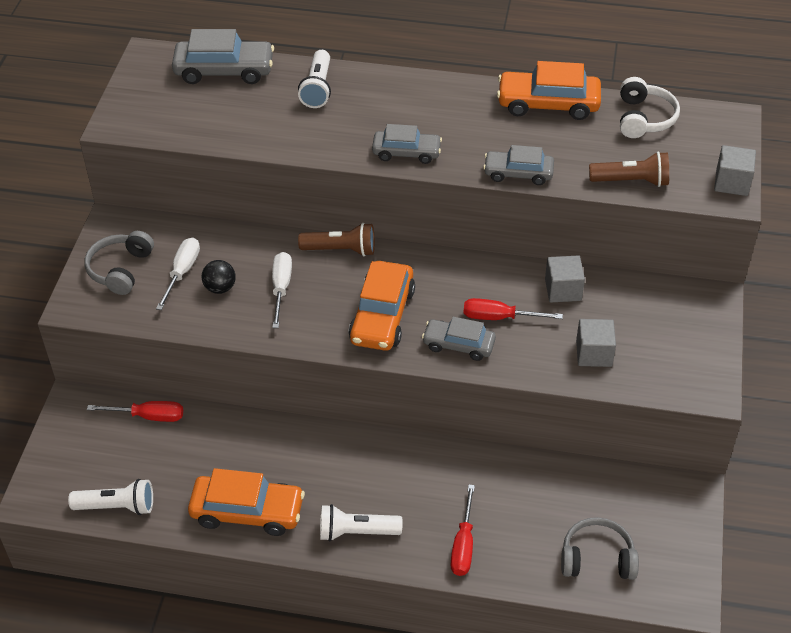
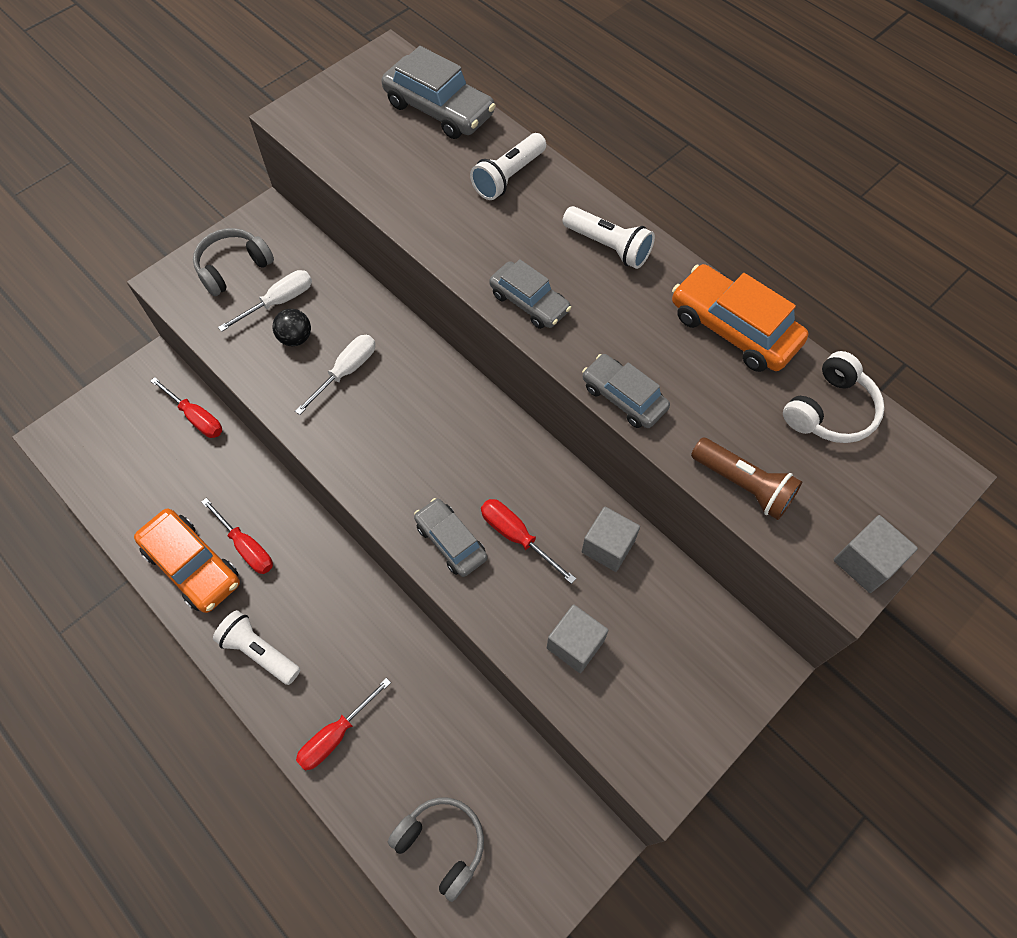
camera: 35 degrees right, 15 degrees up
white flashlight [68,479,153,515] -> white flashlight moved to [563,206,655,269]
brown flashlight [298,223,375,256] -> none
orange car [349,261,415,351] -> none
none -> red screwdriver [202,498,273,574]

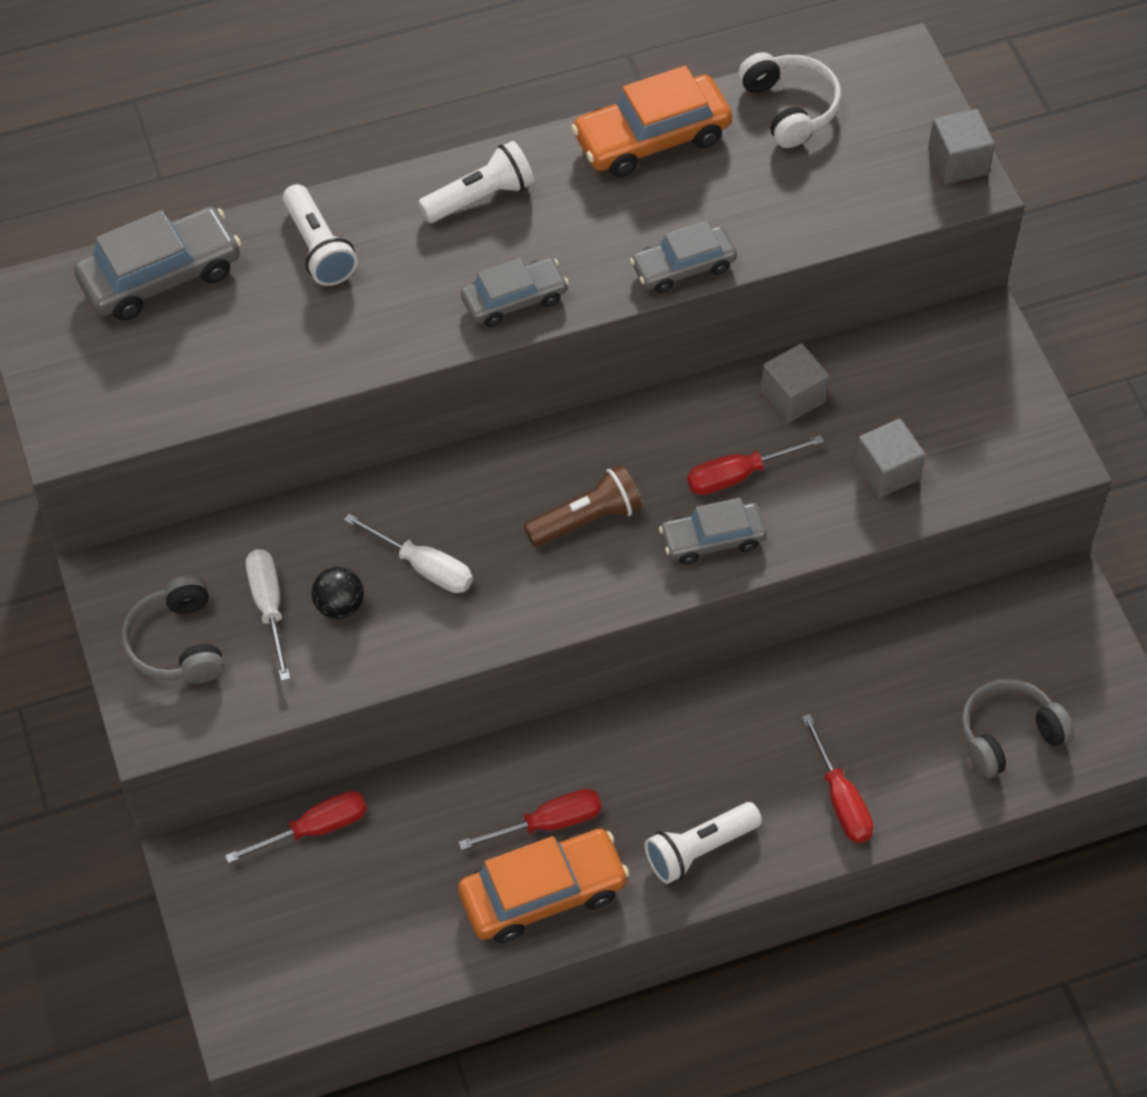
camera: 65 degrees left, 5 degrees down
white screwdriver [295,335,375,415] -> white screwdriver turned 150 degrees clockwise [344,514,473,593]
brown flashlight [691,438,802,520] -> brown flashlight moved to [524,465,642,547]

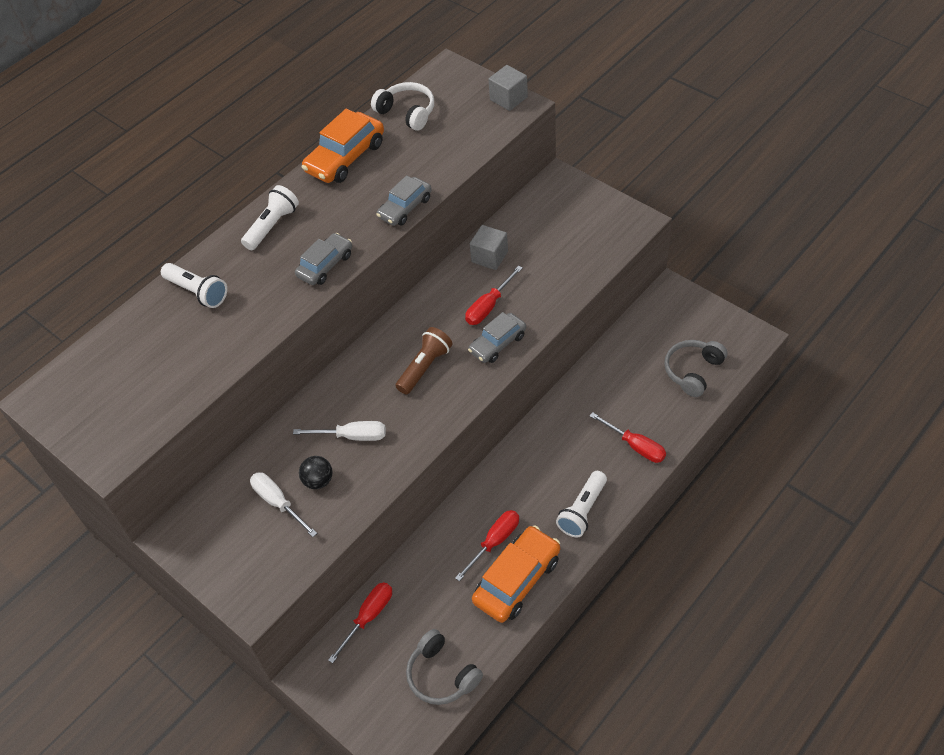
camera: 25 degrees left, 5 degrees down
grey car [74,207,241,321] -> none
grey headphones [121,575,224,683] -> grey headphones moved to [406,629,483,705]
grey cube [854,419,925,498] -> none

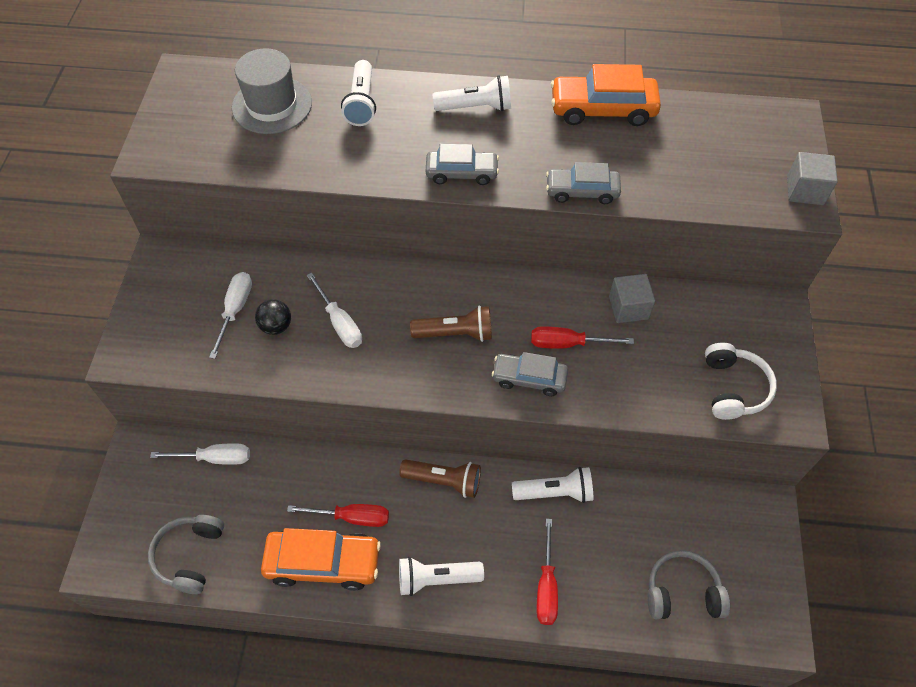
camera: 50 degrees right, 5 degrees up
red screwdriver [328,582,392,663] -> white screwdriver [150,443,250,465]
white headphones [371,82,434,131] -> white headphones moved to [705,343,777,420]
none -> grey hat [232,48,312,134]
none -> brown flashlight [399,459,481,498]
none -> white flashlight [512,467,593,503]

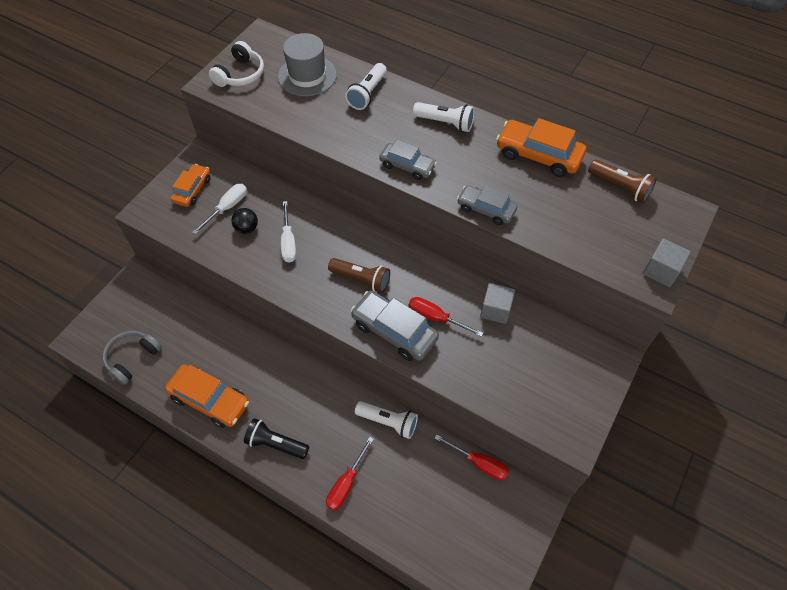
camera: 25 degrees right, 0 degrees up
white screwdriver [150,443,250,465] -> none
red screwdriver [287,504,389,527] -> red screwdriver moved to [434,434,509,480]
brown flashlight [399,459,481,498] -> brown flashlight moved to [588,160,656,203]
white flashlight [399,557,484,596] -> black flashlight [244,418,309,459]
grey car [492,352,568,396] -> grey car [351,291,439,361], size x1.55
grey headphones [648,550,730,619] -> none
white headphones [705,343,777,420] -> white headphones moved to [209,41,264,87]
none -> orange car [170,164,210,207]

